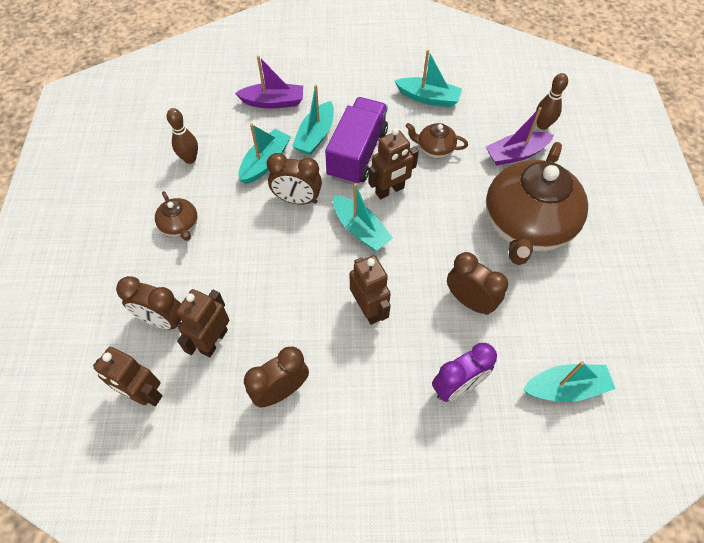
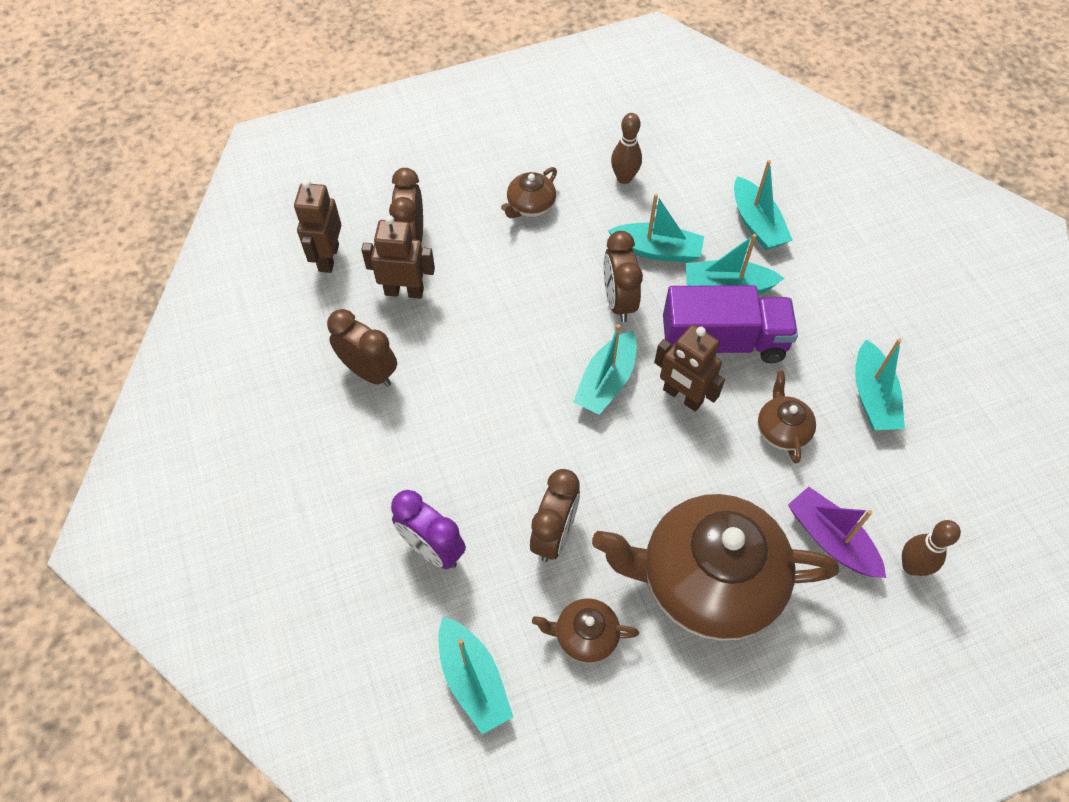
camera: 70 degrees right, 0 degrees up
purple boat [235,55,303,109] -> turquoise boat [734,160,793,250]
brown robot [350,255,391,325] -> none
none -> brown teapot [532,598,639,663]

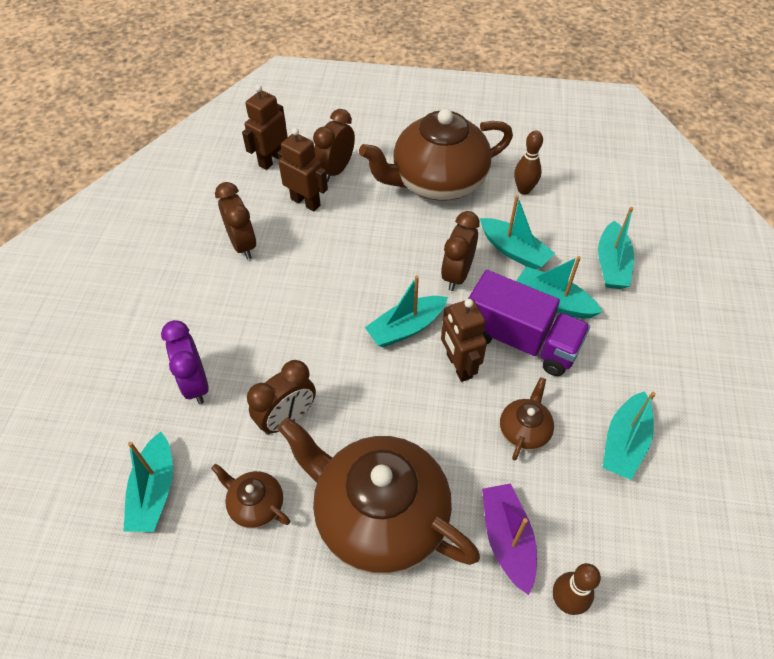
camera: 30 degrees right, 5 degrees down
brown teapot [501,167,557,218] -> brown teapot [359,109,513,201], size x2.31

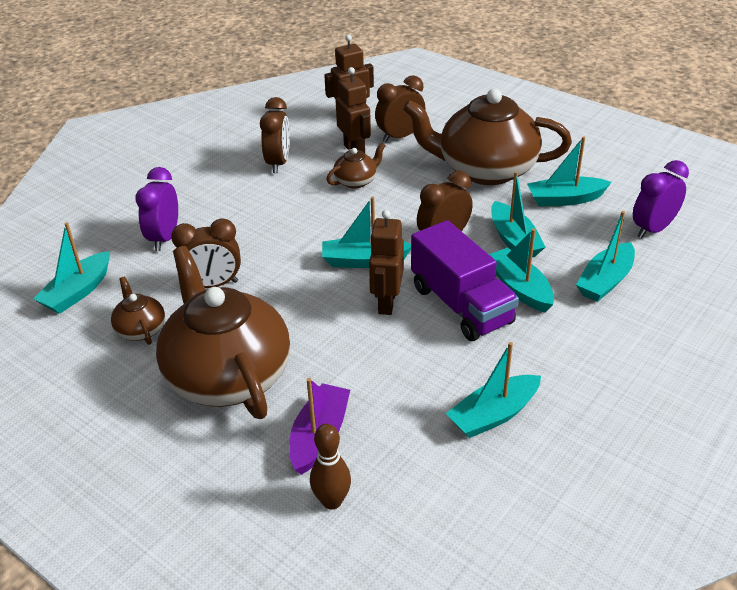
camera: 30 degrees right, 15 degrees down
brown teapot [500,377,554,461] -> brown teapot moved to [326,143,386,189]
brown bowling pin [514,131,543,195] -> turquoise boat [527,137,611,206]
none -> purple clock [633,160,689,239]

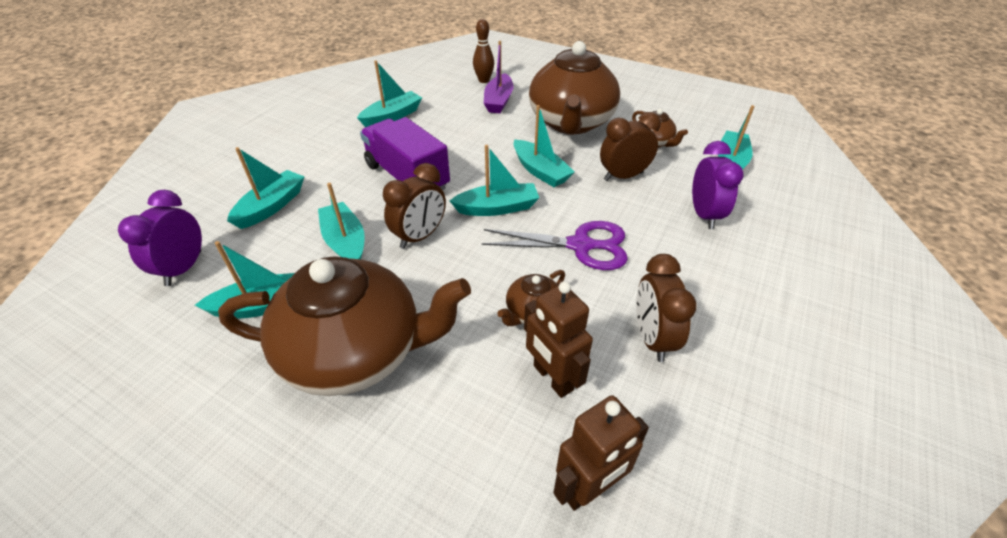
camera: 170 degrees right, 5 degrees up
brown teapot [156,246,290,419] -> brown teapot turned 45 degrees clockwise [529,41,620,135]
brown robot [369,210,404,315] -> none
brown clock [375,75,426,142] -> none
turquoise boat [489,229,554,313] -> turquoise boat moved to [514,105,574,187]
purple clock [633,160,689,239] -> purple clock turned 150 degrees clockwise [118,190,202,286]
none -> purple scissors [481,221,628,270]

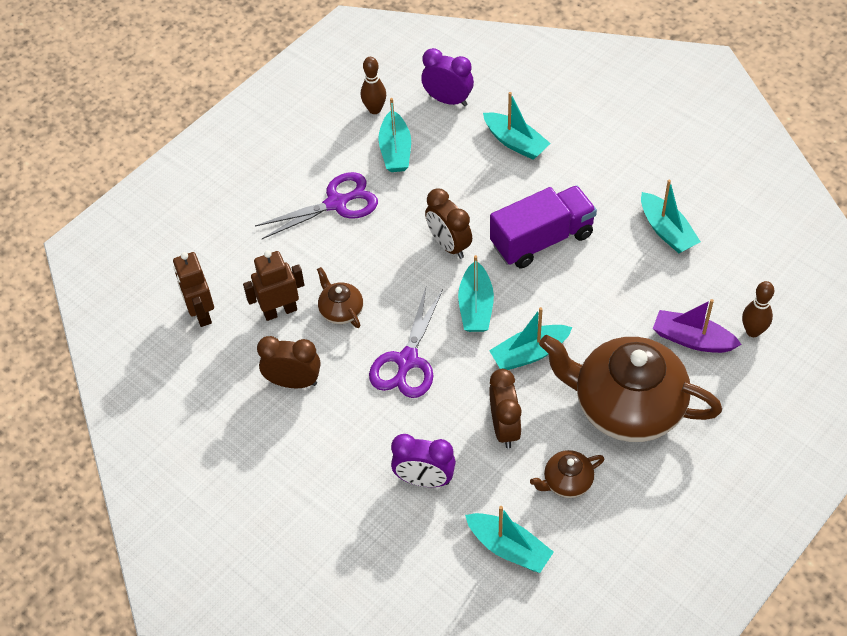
camera: 105 degrees right, 10 degrees up
brown teapot [218,256,471,396] -> purple scissors [255,172,378,239]
turquoise boat [318,183,365,259] -> none
none -> brown bowling pin [361,57,386,114]

